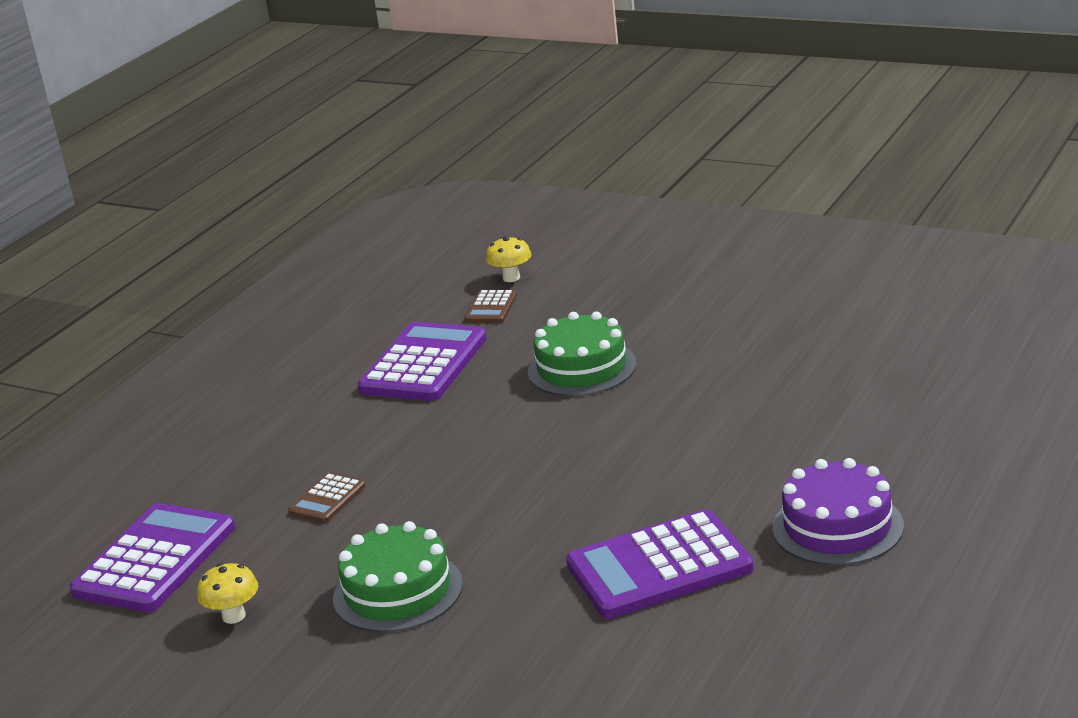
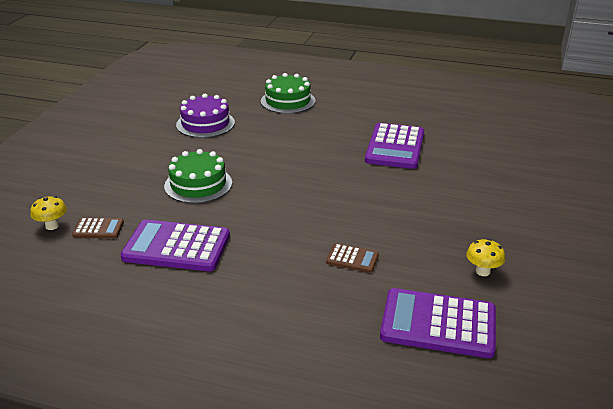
camera: 105 degrees left, 5 degrees up
green cake [333,521,463,632] -> green cake moved to [261,73,315,114]
purple calculator [566,510,754,619] -> purple calculator turned 45 degrees clockwise [365,123,424,169]
purple cake [772,458,904,565] -> purple cake moved to [176,94,235,138]

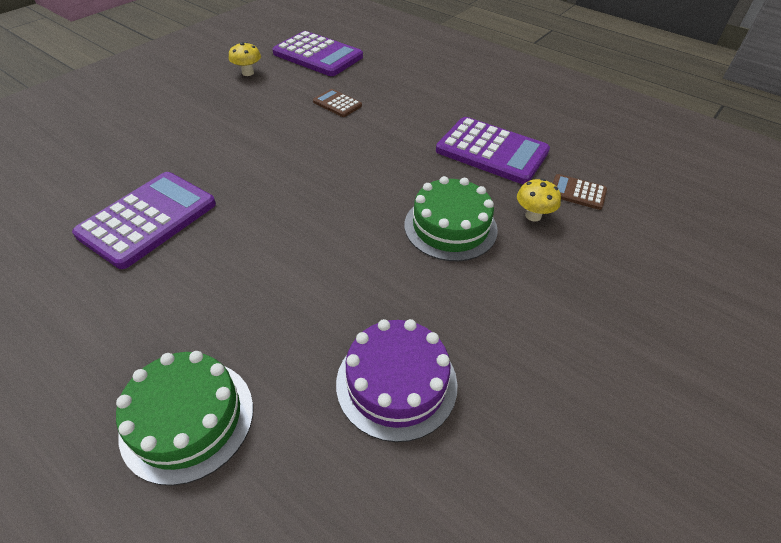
camera: 160 degrees left, 15 degrees up
yellow mushroom [30,196,67,230] -> yellow mushroom moved to [517,179,561,221]

